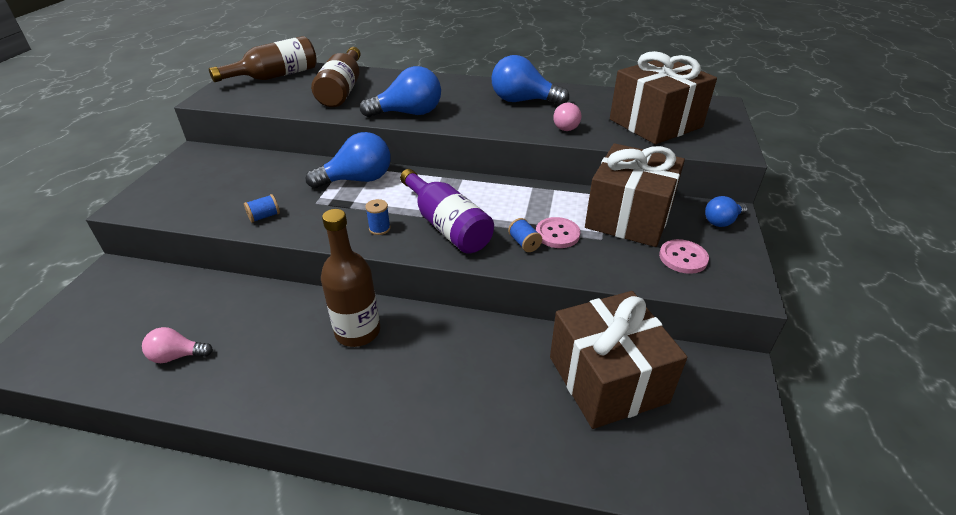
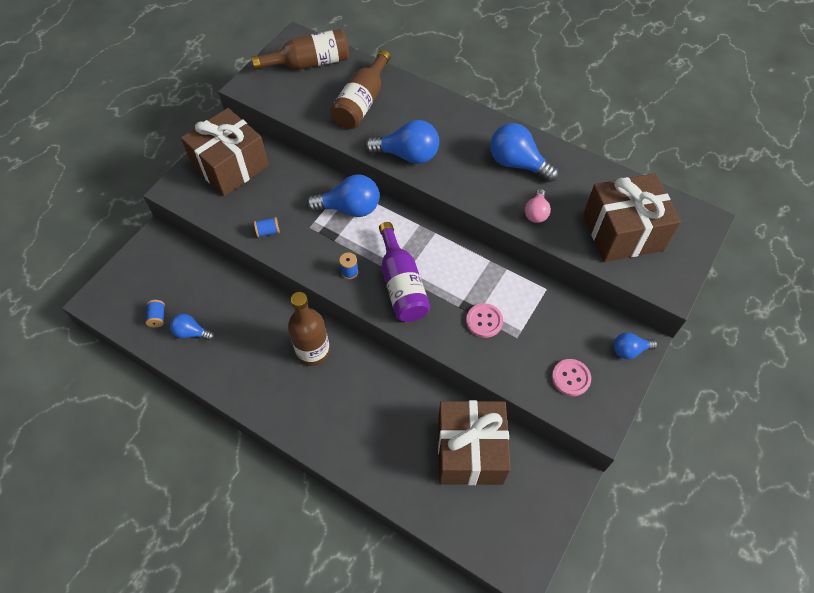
camera: 20 degrees right, 20 degrees up
pink light bulb [142,327,213,363] -> blue light bulb [170,314,214,341]
blue spool [508,218,542,252] -> blue spool moved to [146,300,165,328]
brown gift [585,143,685,247] -> brown gift moved to [181,108,269,196]

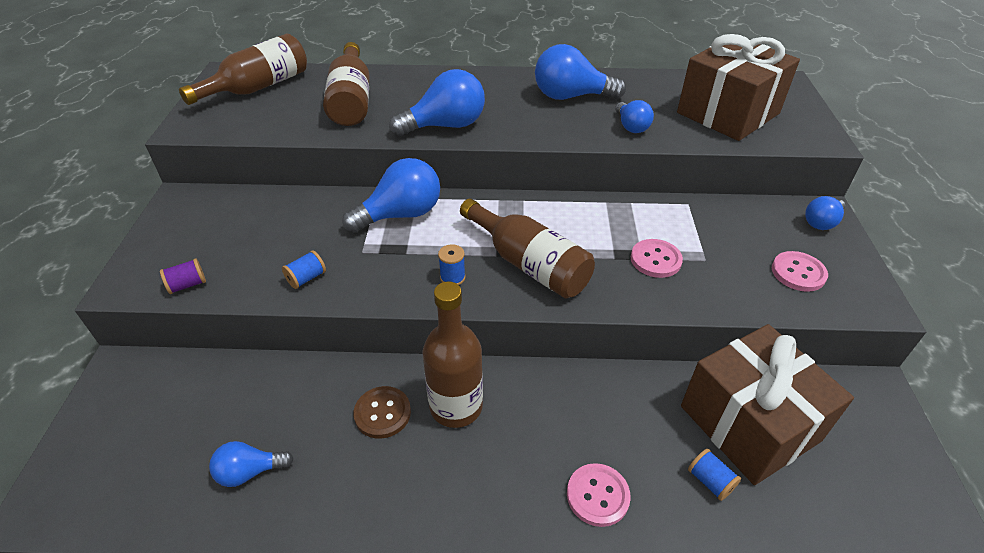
camera: 30 degrees left, 15 degrees down
blue spool [146,300,165,328] -> blue spool moved to [688,449,741,501]
brown gift [181,108,269,196] -> none
purple bottle [379,222,430,322] -> brown bottle [460,199,595,298]
pink light bulb [525,189,551,223] -> blue light bulb [615,100,654,133]
none -> purple spool [160,258,206,294]
none -> brown button [353,386,411,439]
none -> pink button [567,463,631,527]

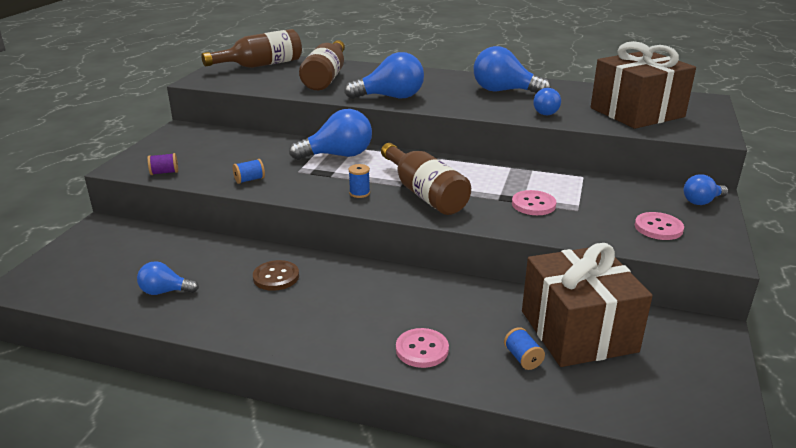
camera: 15 degrees right, 15 degrees down
brown bottle [422,281,483,428] -> none

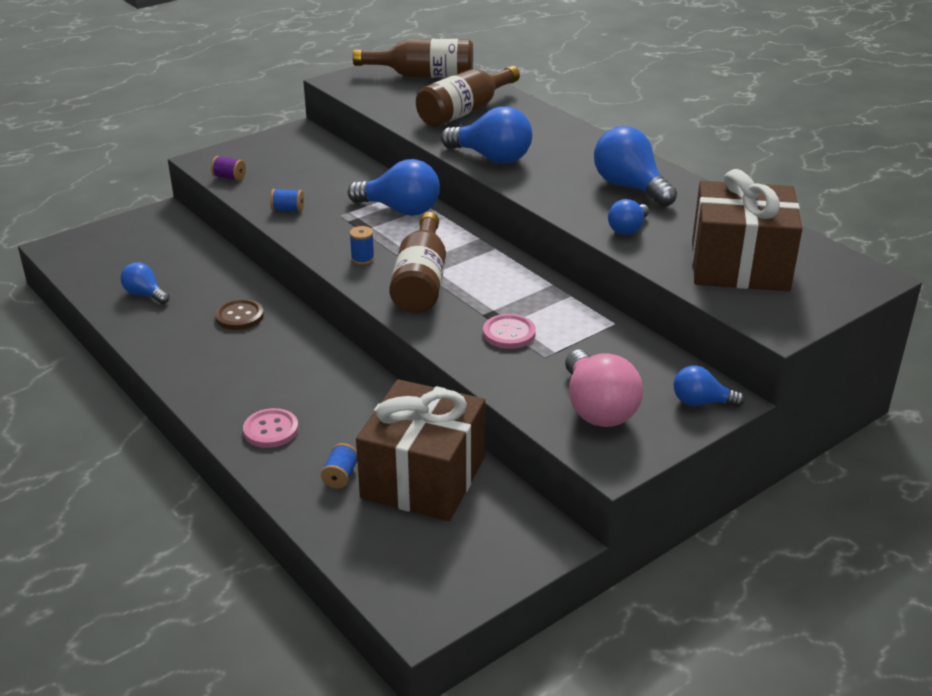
camera: 35 degrees right, 5 degrees up
pink button [635,212,684,240] -> pink light bulb [565,350,643,427]

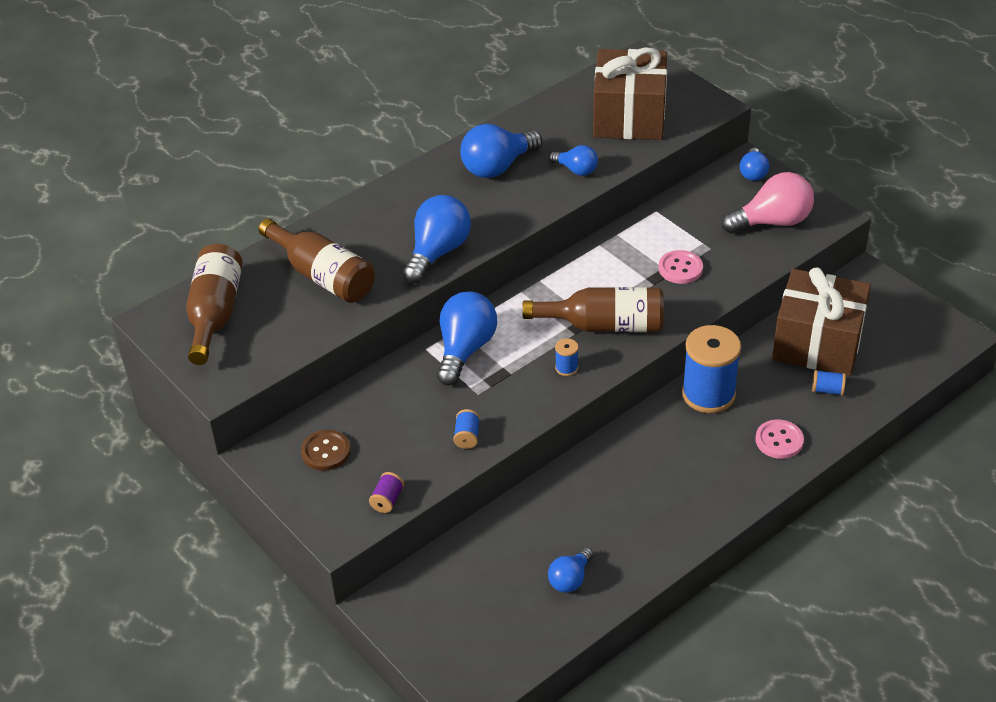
camera: 90 degrees left, 10 degrees up
brown button [215,299,264,330] -> brown button moved to [301,430,351,471]
none -> blue spool [682,325,741,413]

